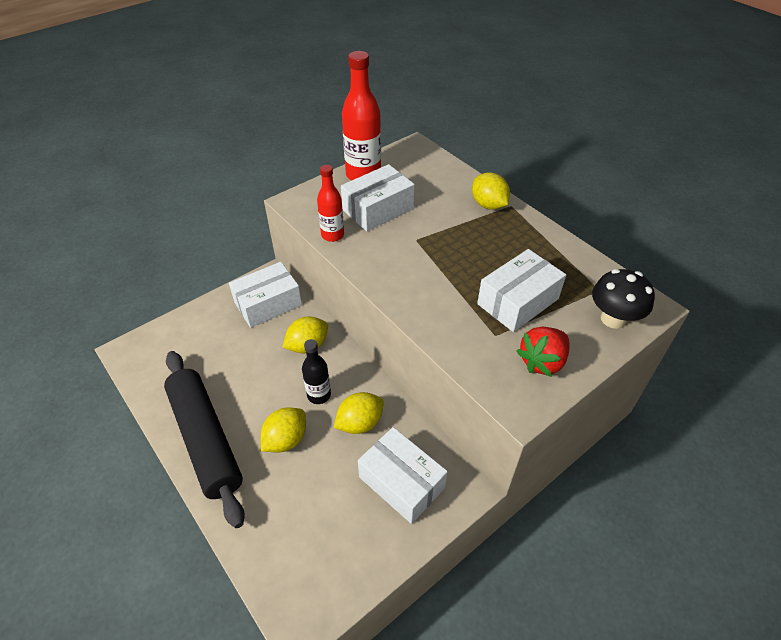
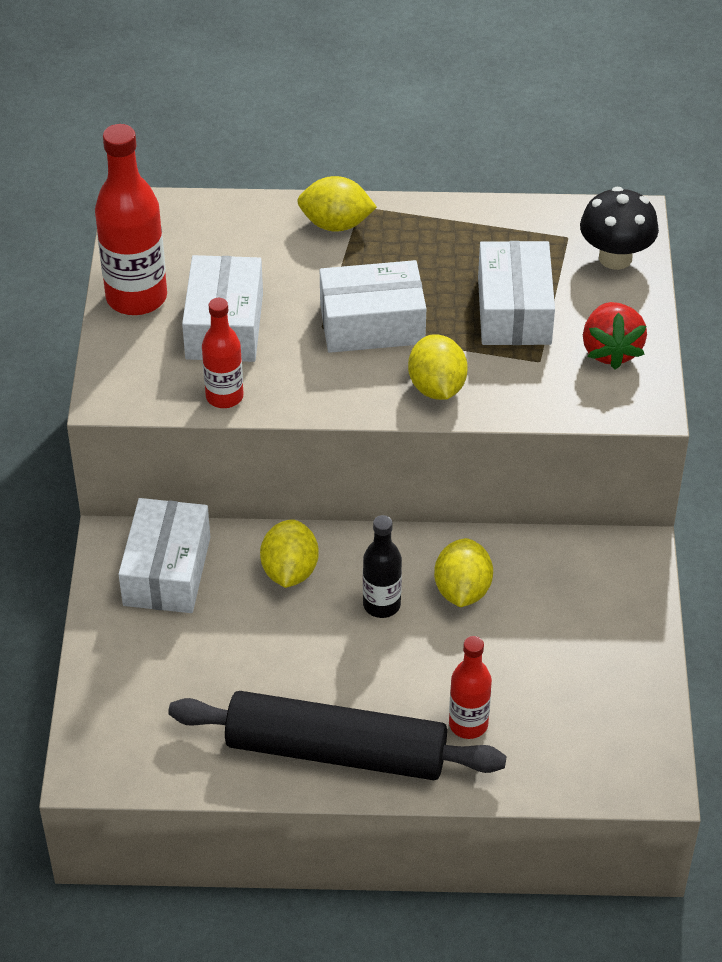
camera: 50 degrees left, 0 degrees up
yellow lemon [261,407,306,452] -> yellow lemon moved to [408,334,468,400]
white box [358,427,448,524] -> white box moved to [320,260,426,353]
none -> red bottle [449,636,492,739]

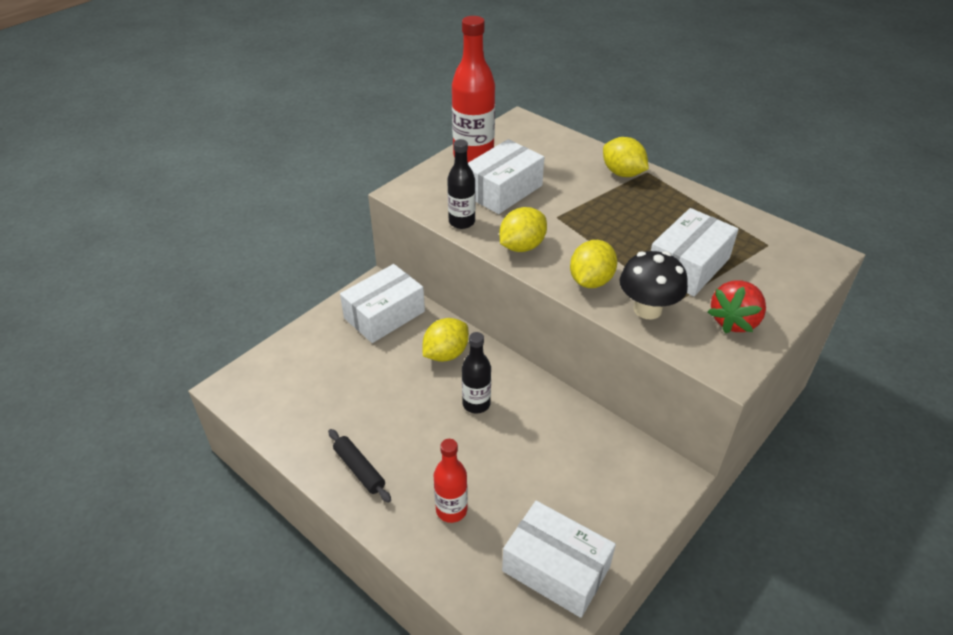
camera: 40 degrees right, 5 degrees down
black rolling pin [168,691,506,780] -> black rolling pin [328,429,391,503], size x0.42
red bottle [202,298,244,408] -> black bottle [447,139,476,229]
white box [320,260,426,353] -> white box moved to [502,501,616,618]
yellow lemon [434,538,493,607] -> yellow lemon moved to [499,207,547,252]
black mushroom [580,187,659,270] -> black mushroom moved to [620,251,688,319]

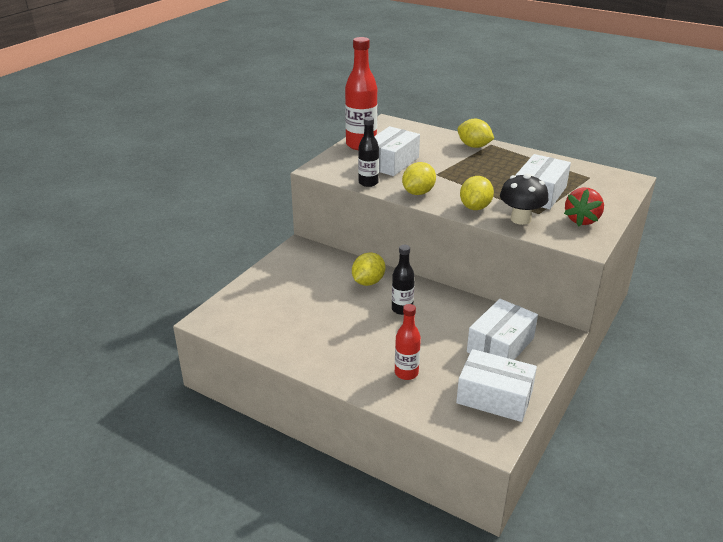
camera: 10 degrees left, 10 degrees down
black rolling pin [328,429,391,503] -> none
white box [340,264,425,343] -> white box moved to [467,299,538,360]

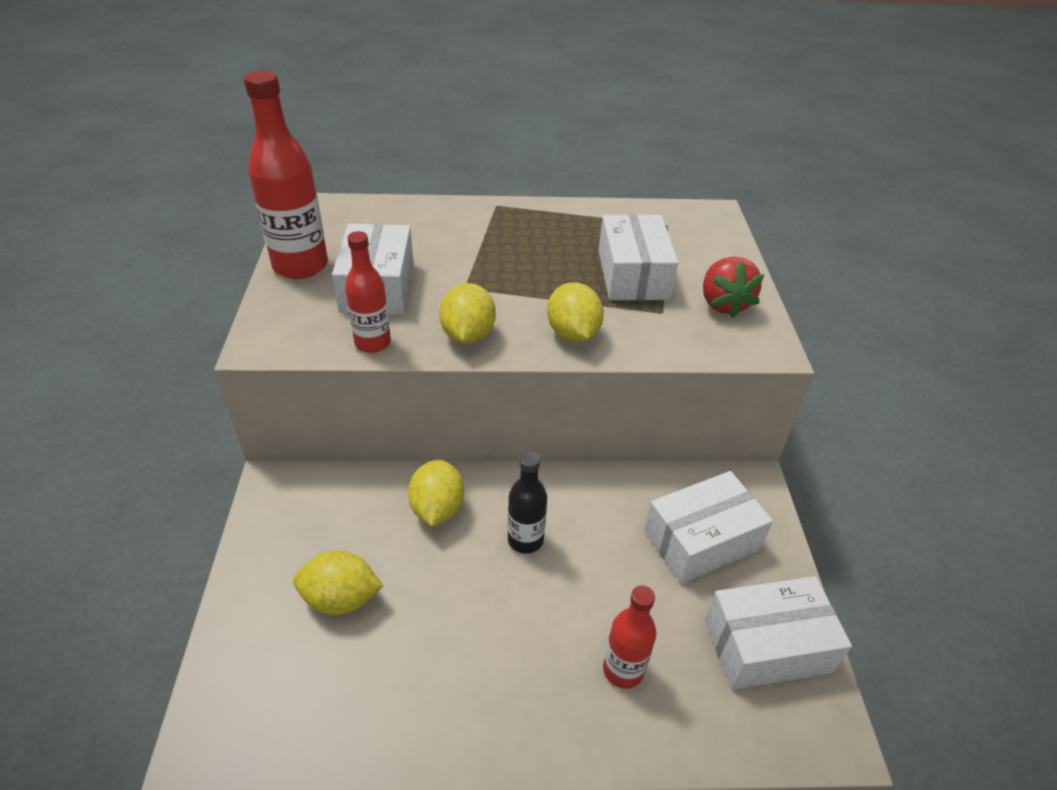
camera: 35 degrees left, 10 degrees up
black bottle [358,117,379,187] -> red bottle [345,231,391,353]
yellow lemon [457,119,494,148] -> yellow lemon moved to [293,551,383,615]
white box [467,299,538,360] -> white box turned 60 degrees clockwise [644,471,773,584]
black mushroom [500,174,549,225] -> none

